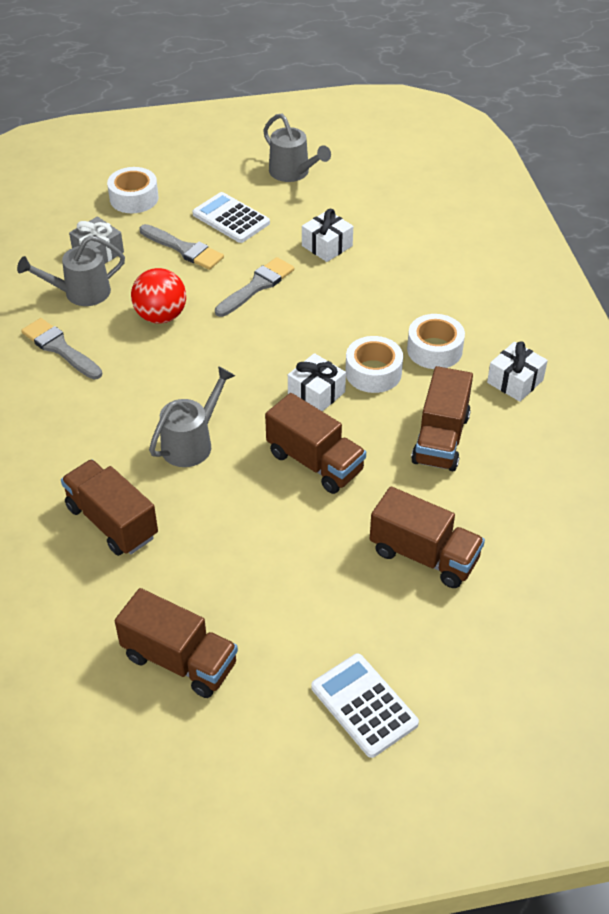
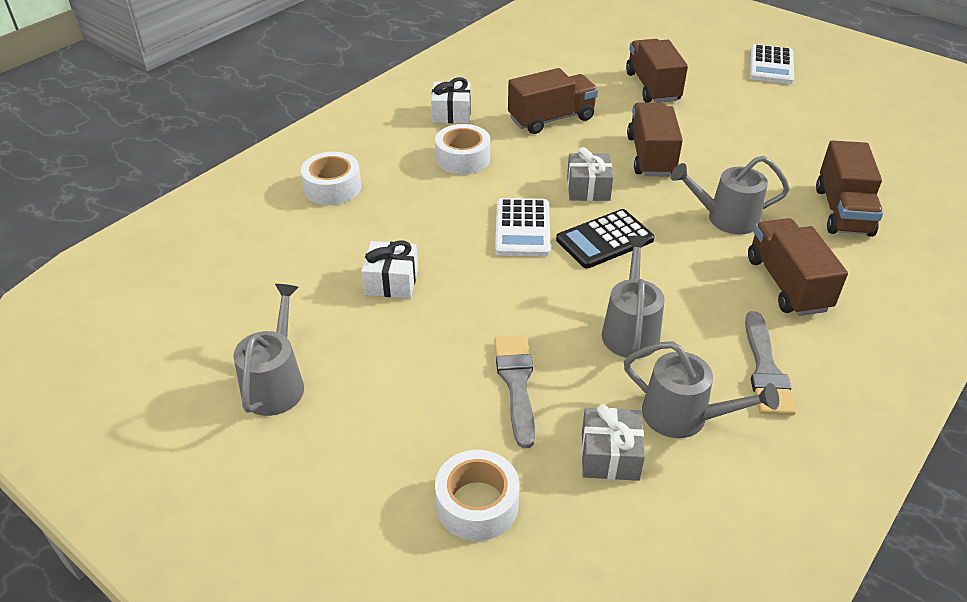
camera: 130 degrees left, 5 degrees down
brown truck [115,588,238,698] -> brown truck moved to [748,218,848,316]
red ball [131,268,186,324] -> grey watering can [602,236,665,358]
white calculator [192,192,270,243] -> white calculator moved to [495,198,551,256]
grey brush [215,257,294,317] -> none
white gift [288,353,346,411] -> grey gift [567,147,613,201]
white tape [345,336,403,393] -> white tape moved to [301,152,361,205]
none -> black calculator [556,209,655,268]

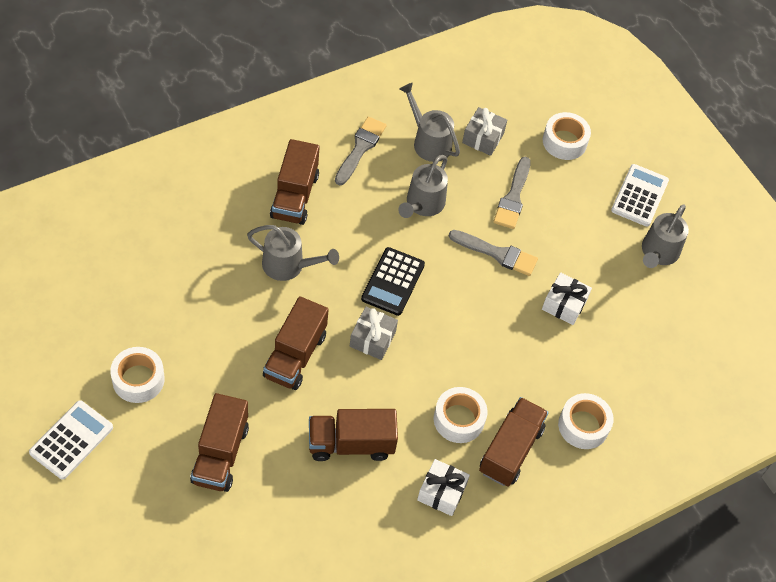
camera: 165 degrees left, 15 degrees up
white calculator [495,198,551,256] -> white calculator moved to [611,164,669,227]
black calculator [556,209,655,268] -> black calculator turned 120 degrees clockwise [361,247,425,316]
brown truck [816,140,883,237] -> brown truck moved to [479,397,549,486]
none -> white tape [110,347,165,403]
none -> grey brush [449,230,538,276]

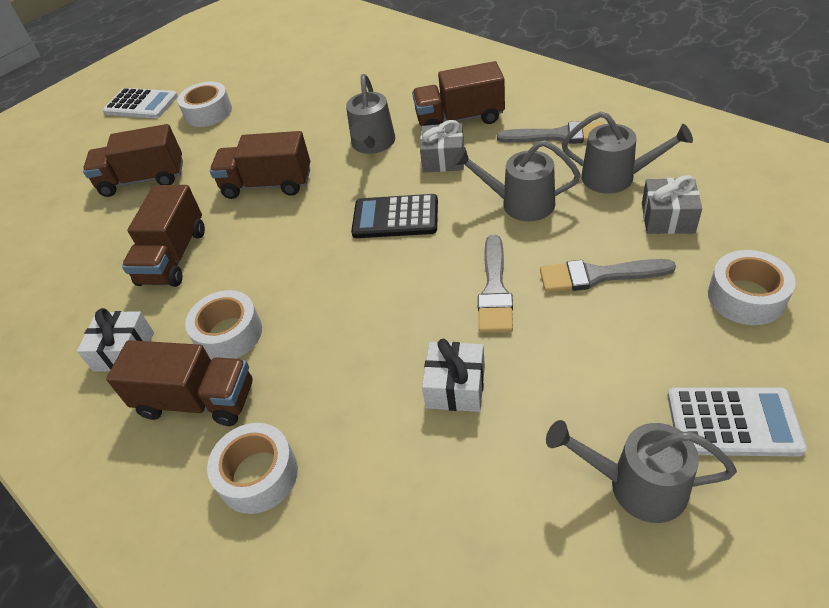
camera: 85 degrees right, 10 degrees down
brown truck [309,409,398,461] -> brown truck turned 150 degrees counterclockwise [122,185,205,287]
grey gift [350,307,398,360] -> grey gift moved to [420,120,464,172]
grey watering can [399,83,460,162] -> grey watering can turned 75 degrees clockwise [562,111,693,193]

